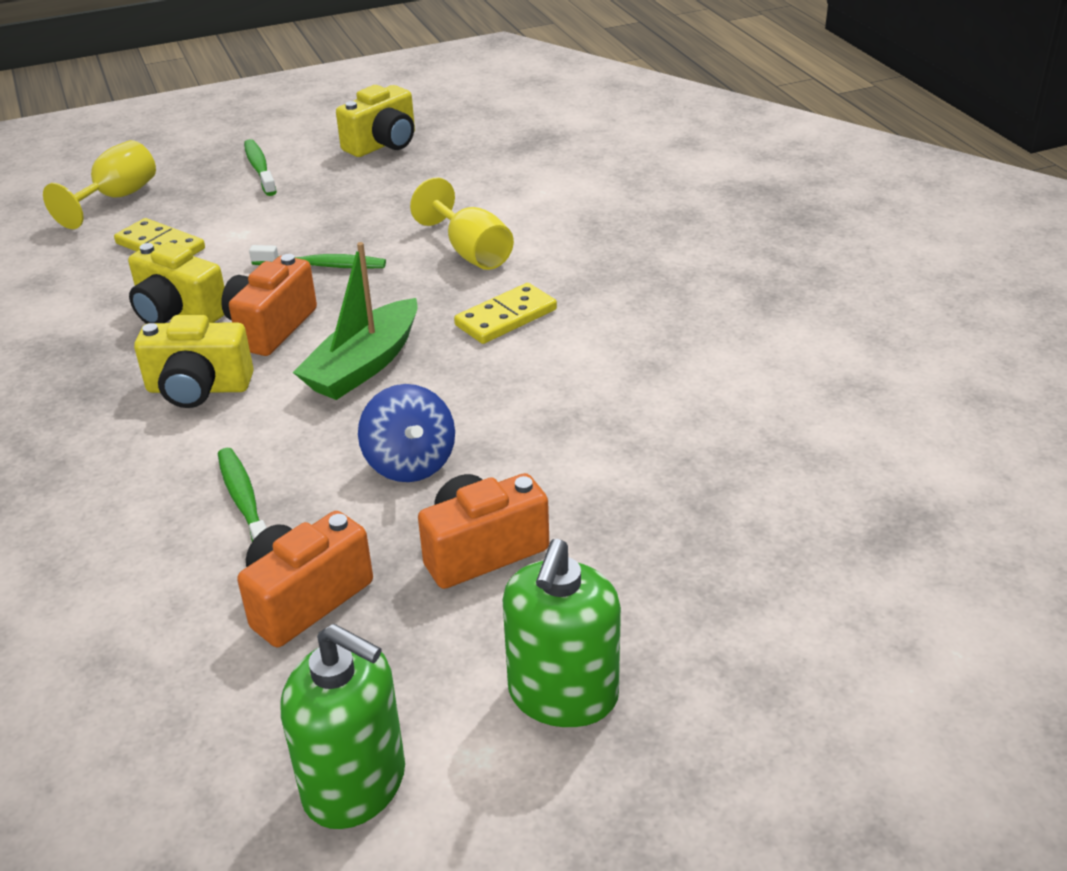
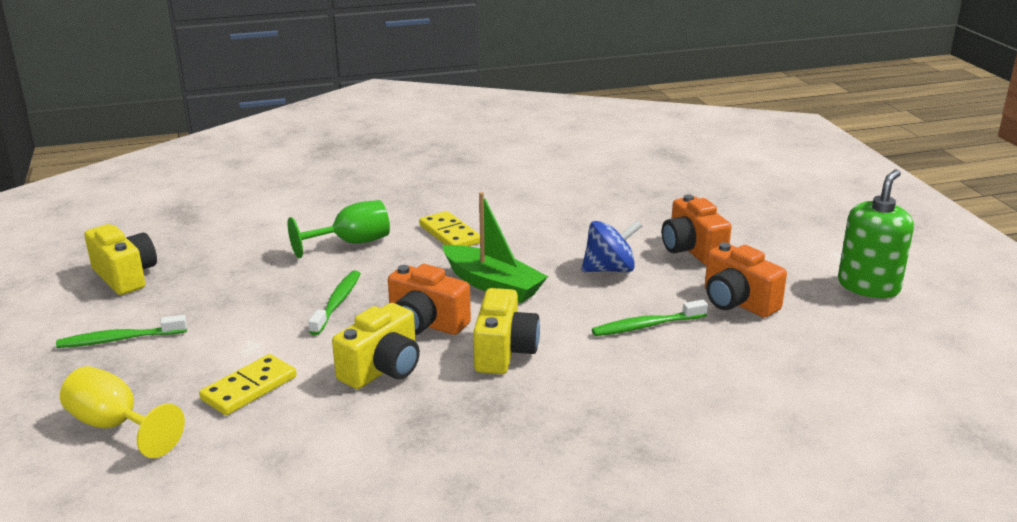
camera: 85 degrees left, 10 degrees down
yellow goblet [410,177,514,270] -> green goblet [288,200,390,258]
green soap dispenser [503,539,621,727] -> none

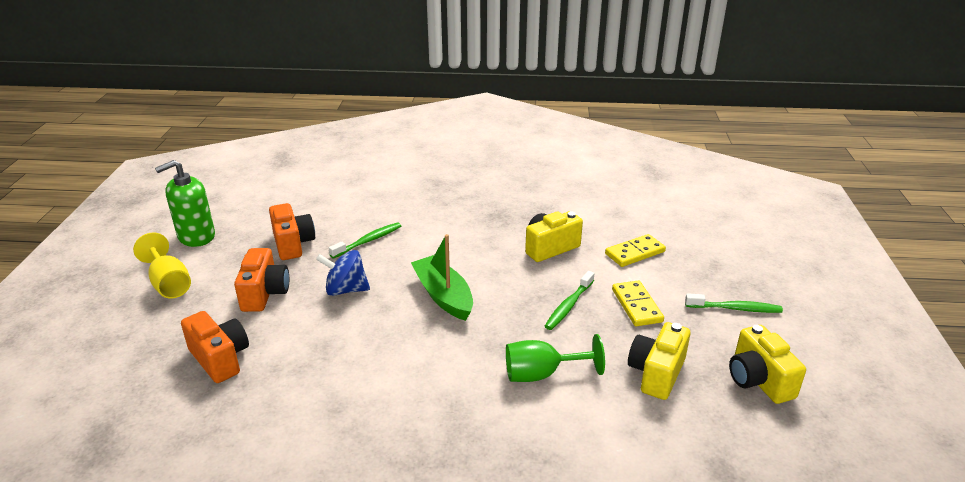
camera: 160 degrees left, 5 degrees up
yellow goblet [60,366,185,458] -> yellow goblet moved to [133,233,191,298]
orange camera [388,264,471,335] -> orange camera moved to [181,311,249,383]
yellow domino [419,211,480,246] -> yellow domino moved to [612,280,664,326]
yellow camera [473,288,540,374] -> yellow camera moved to [628,322,691,400]
green toothbrush [592,300,708,336] -> green toothbrush turned 45 degrees counterclockwise [329,222,401,259]

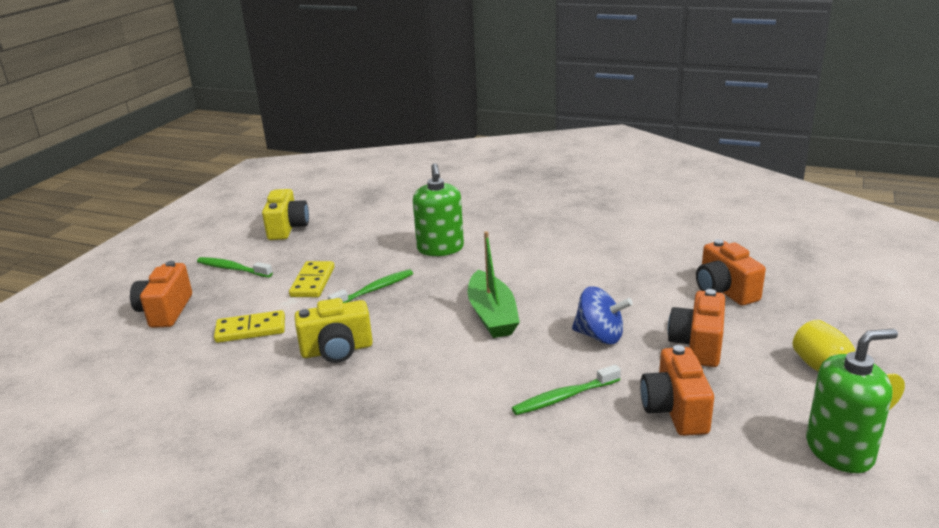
camera: 160 degrees left, 5 degrees down
green goblet [506,334,605,382] -> green soap dispenser [413,163,464,256]
yellow camera [628,322,691,400] -> none
none -> orange camera [130,261,192,328]

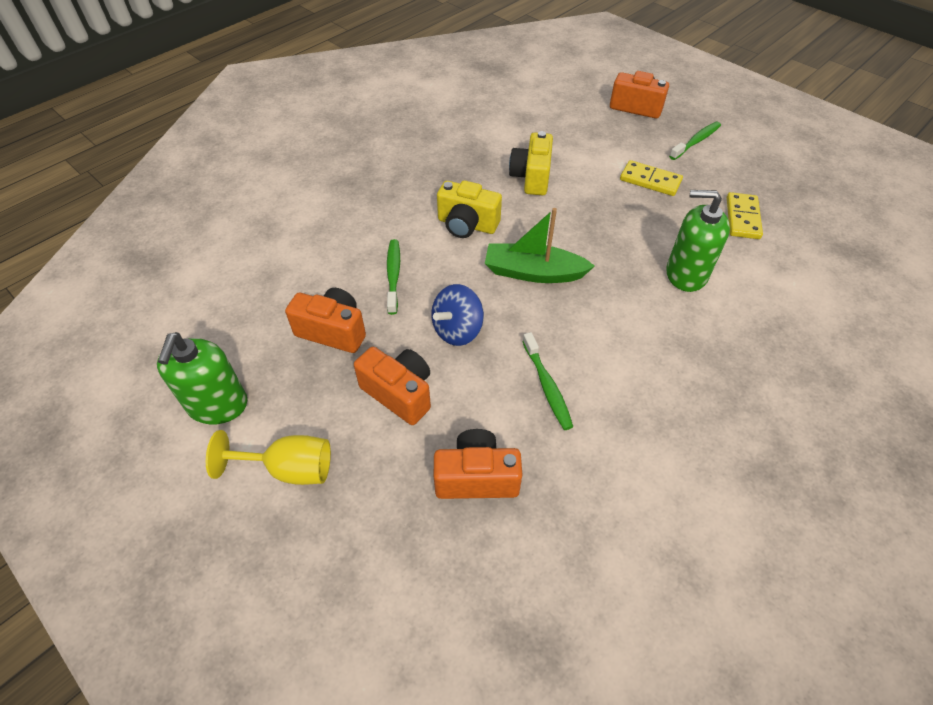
camera: 110 degrees right, 25 degrees up
yellow domino [214,310,285,343] -> yellow domino moved to [727,192,763,239]
yellow camera [262,189,309,240] -> yellow camera moved to [437,180,502,238]
green toothbrush [328,269,413,303] -> green toothbrush moved to [522,332,573,430]

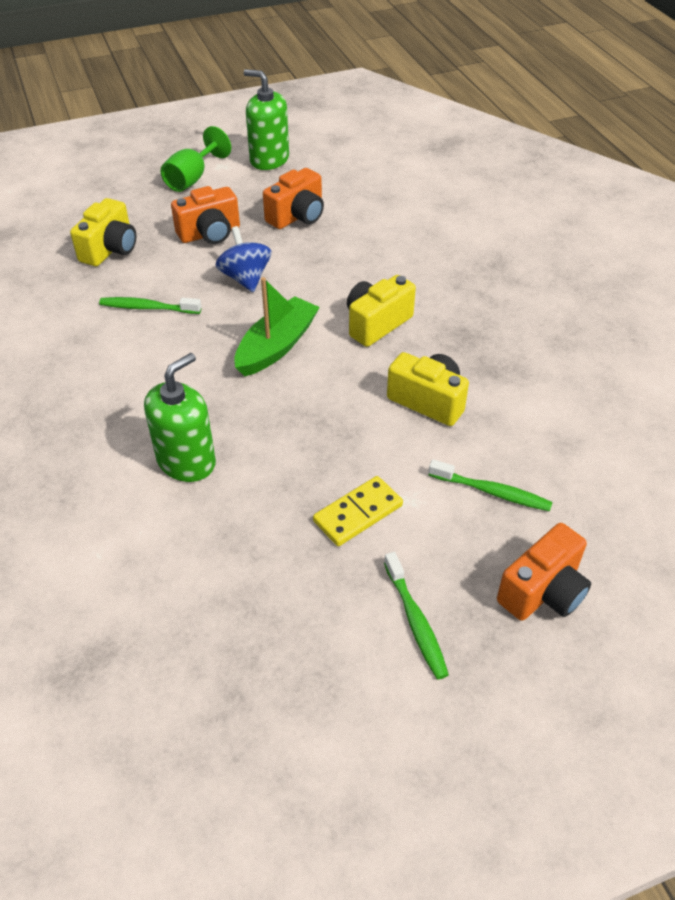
camera: 115 degrees right, 5 degrees down
yellow goblet [206,430,331,485] -> green goblet [161,126,231,192]
green toothbrush [387,239,400,315] -> green toothbrush moved to [429,459,553,511]
orange camera [434,429,522,499] -> yellow camera [70,198,136,266]
yellow domino [727,192,763,239] -> none

